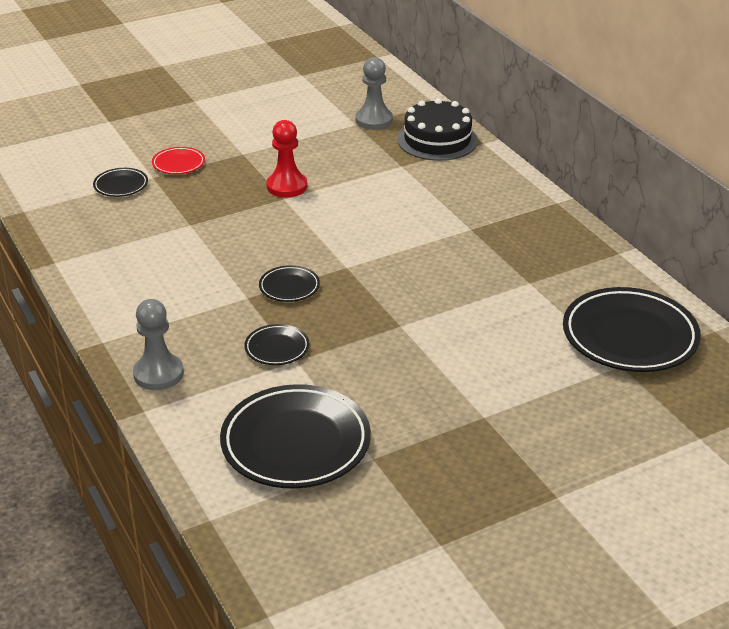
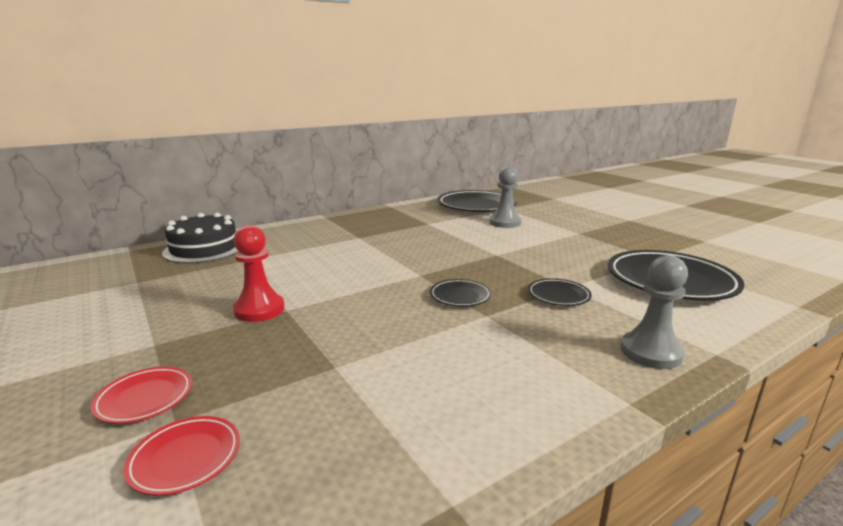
camera: 95 degrees left, 15 degrees down
black plate [93,168,148,197] -> red plate [123,416,240,496]
grey pawn [355,57,393,130] -> grey pawn moved to [489,166,521,228]

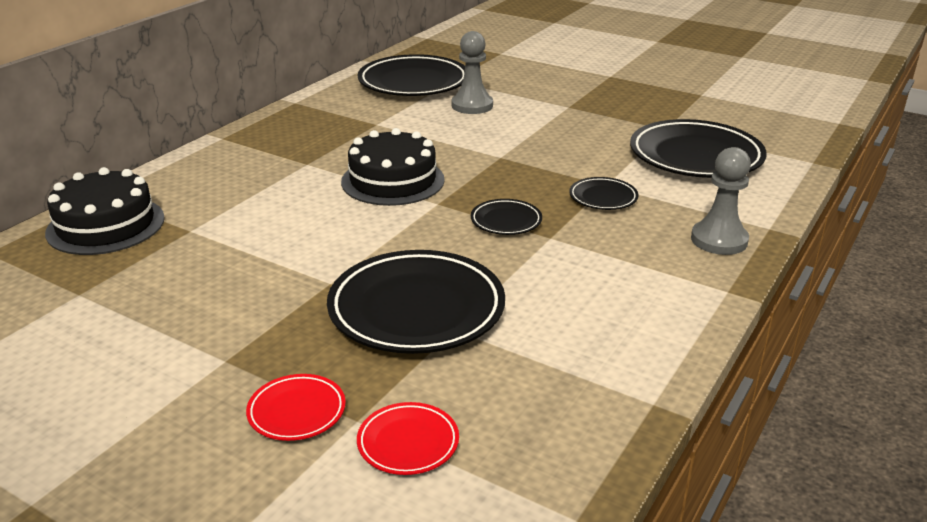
camera: 25 degrees left, 10 degrees up
red pawn [233,225,285,322] -> none
none -> black plate [327,250,505,354]
none -> black cake [341,128,445,206]

